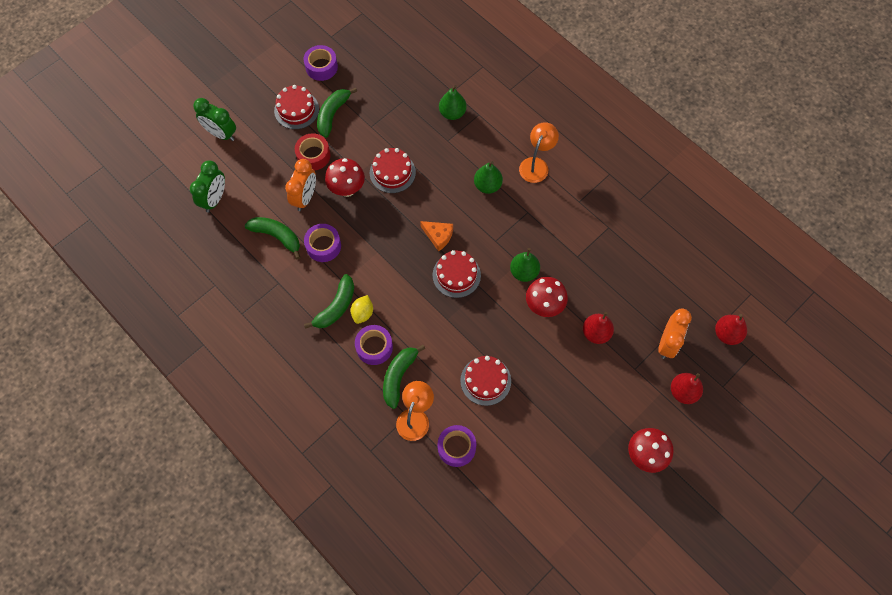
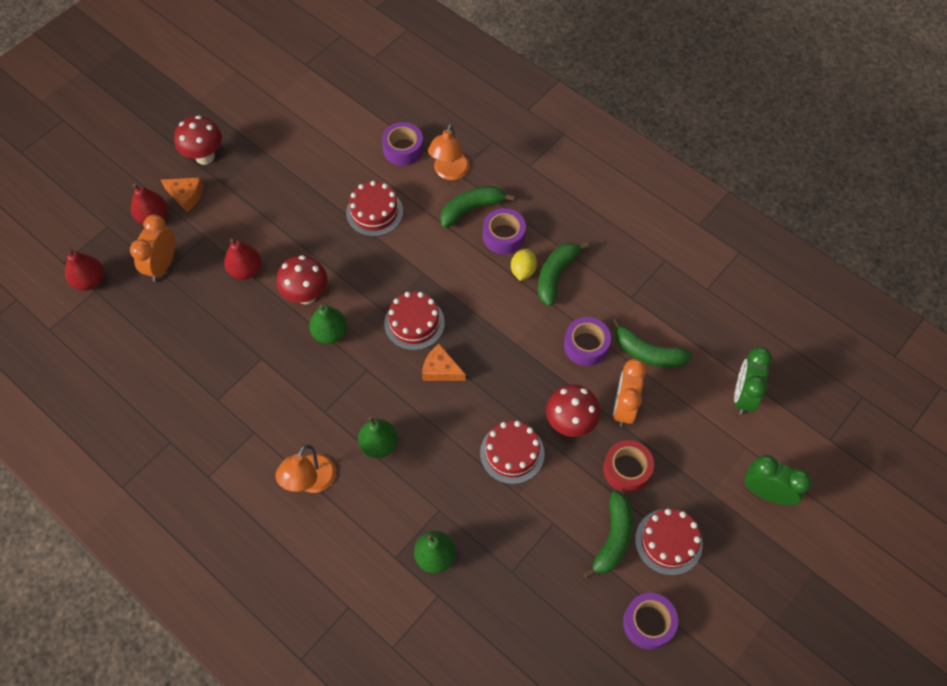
camera: 175 degrees right, 5 degrees down
green banana [383,345,425,409] -> green banana turned 135 degrees counterclockwise [440,186,515,228]
none -> orange cheese [161,178,203,212]

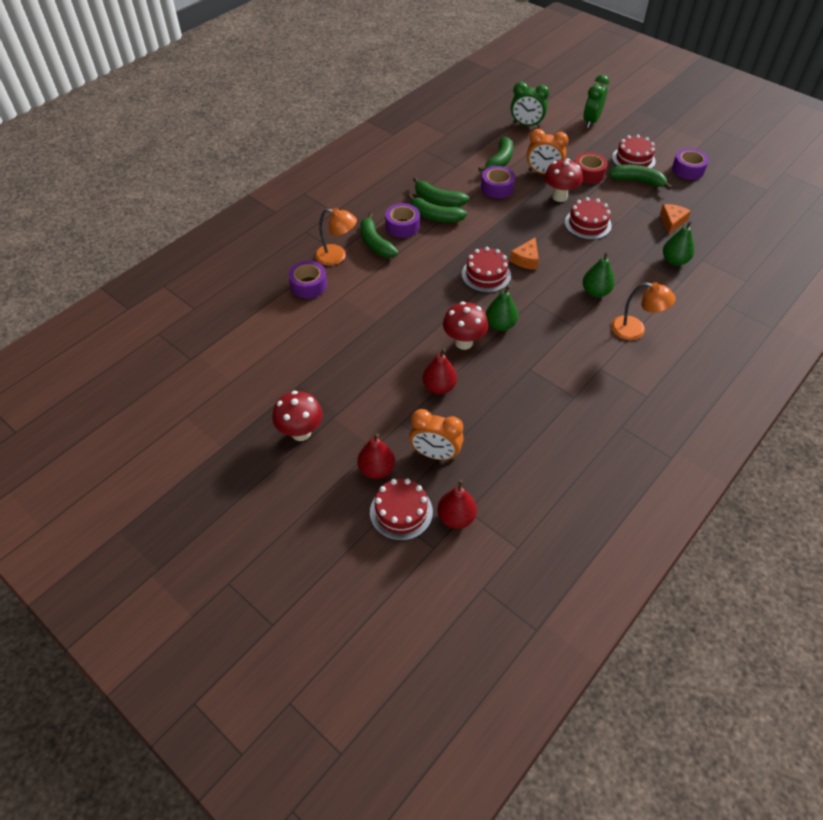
camera: 90 degrees left, 10 degrees down
orange cheese [161,178,203,212] -> orange cheese moved to [660,204,691,235]
red cake [346,181,403,236] -> red cake moved to [370,478,433,541]
yellow lemon [511,248,537,281] -> green banana [407,194,467,223]

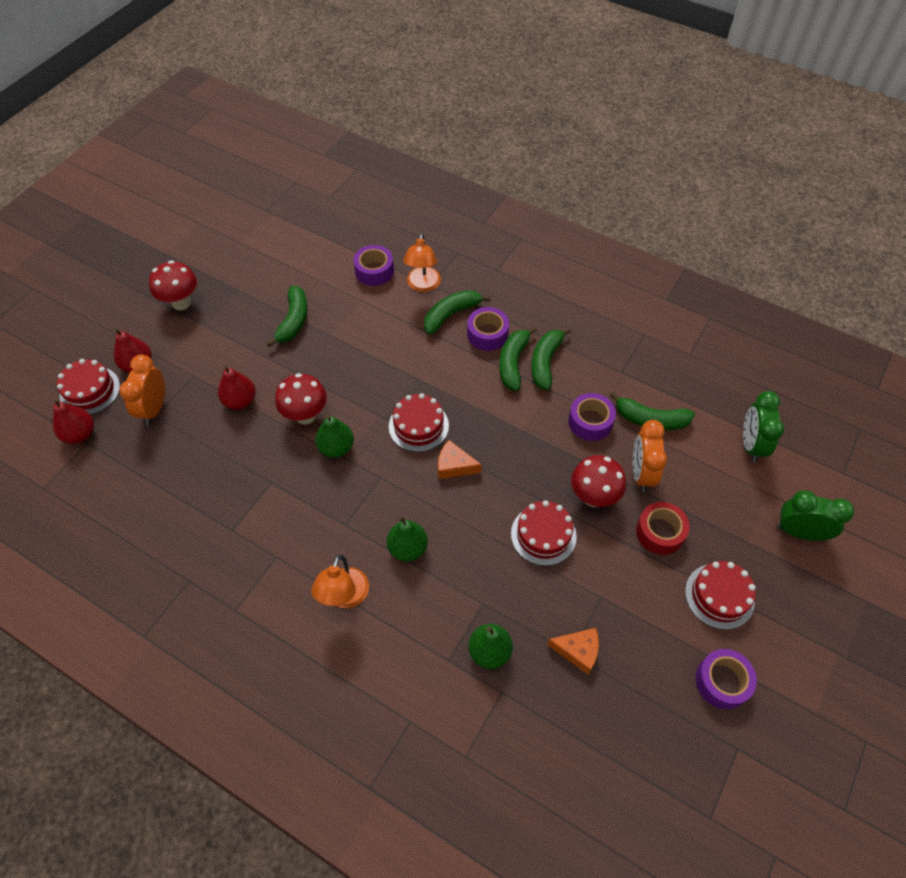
camera: 80 degrees right, 5 degrees up
green banana [609,165,672,190] -> green banana moved to [266,286,308,347]

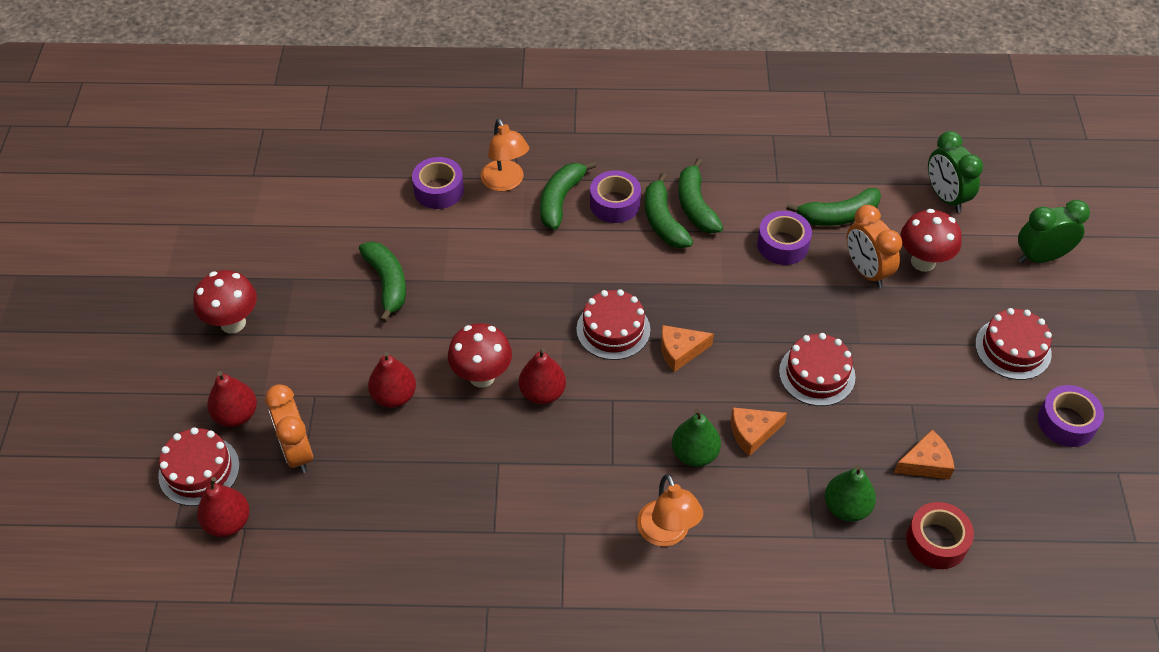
camera: 30 degrees left, 5 degrees down
green pear [315,414,354,458] -> red pear [519,348,566,404]
red mushroom [571,455,626,507] -> red mushroom moved to [901,209,962,272]
red tape [636,502,690,555] -> red tape moved to [906,502,974,569]
none -> orange cheese [731,408,787,456]

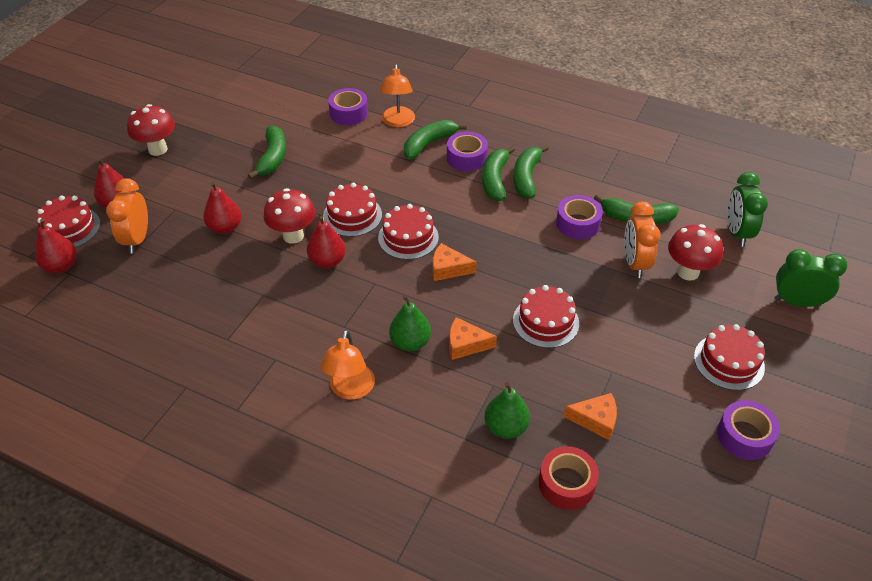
camera: 25 degrees right, 5 degrees down
none -> red cake [323,183,382,237]

